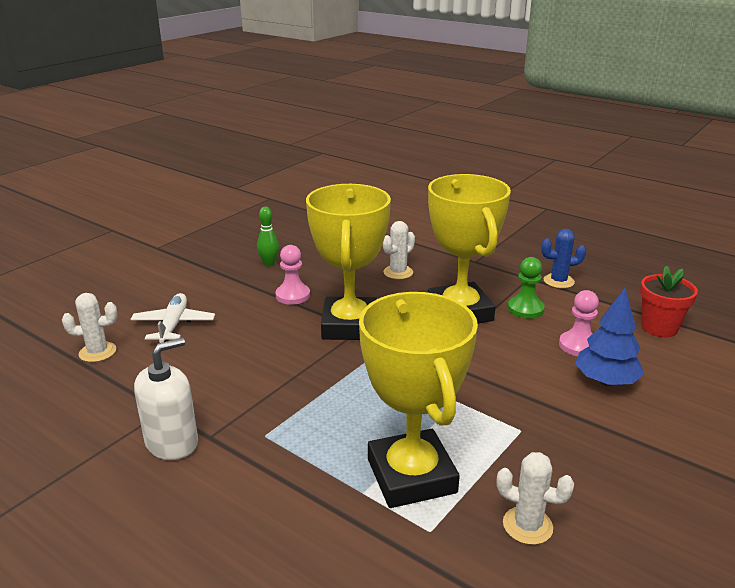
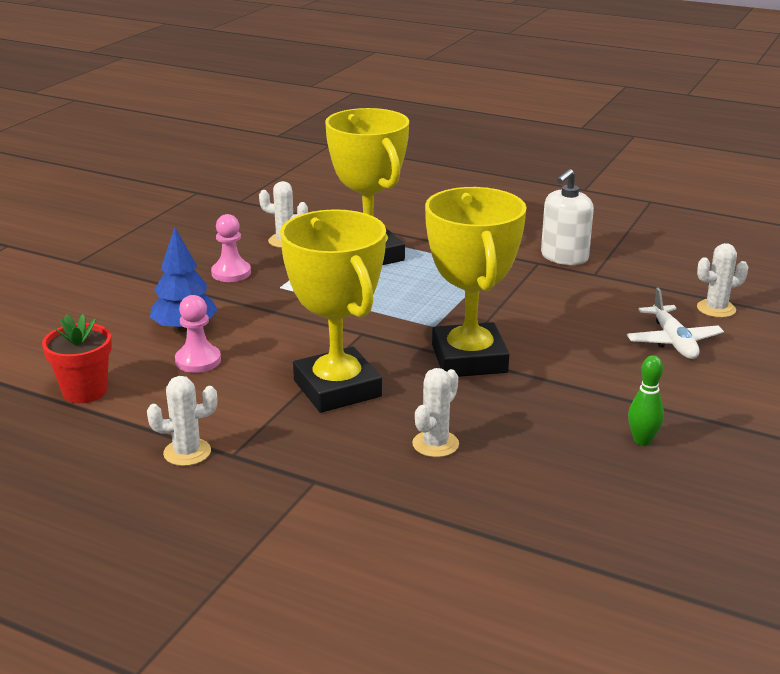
camera: 170 degrees right, 0 degrees up
pink pawn [275,245,310,305] -> pink pawn moved to [211,214,251,282]
green pawn [508,257,545,319] -> none
blue cactus [541,229,586,288] -> white cactus [147,376,217,466]

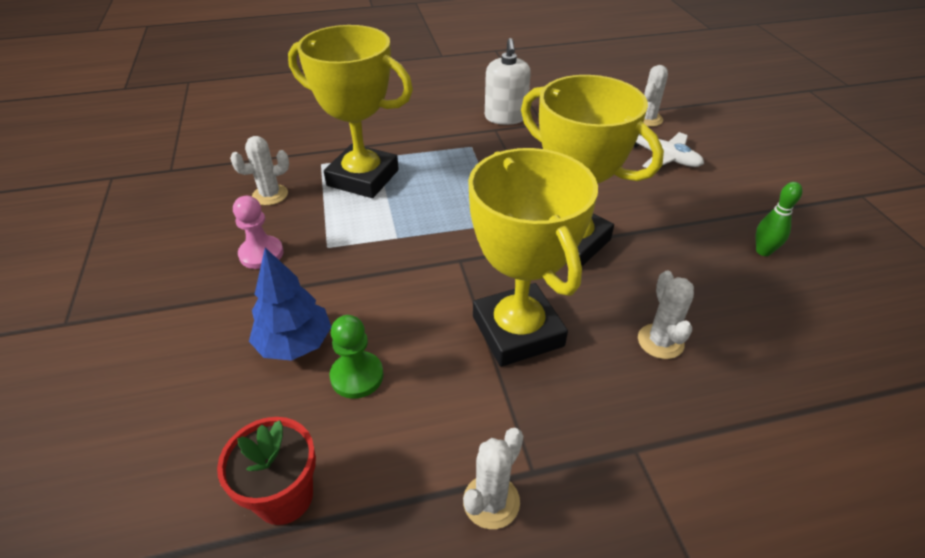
camera: 40 degrees left, 15 degrees up
pink pawn [175,295,221,373] -> green pawn [330,315,383,399]
yellow trophy [280,209,386,413] -> yellow trophy turned 45 degrees clockwise [468,148,598,367]

